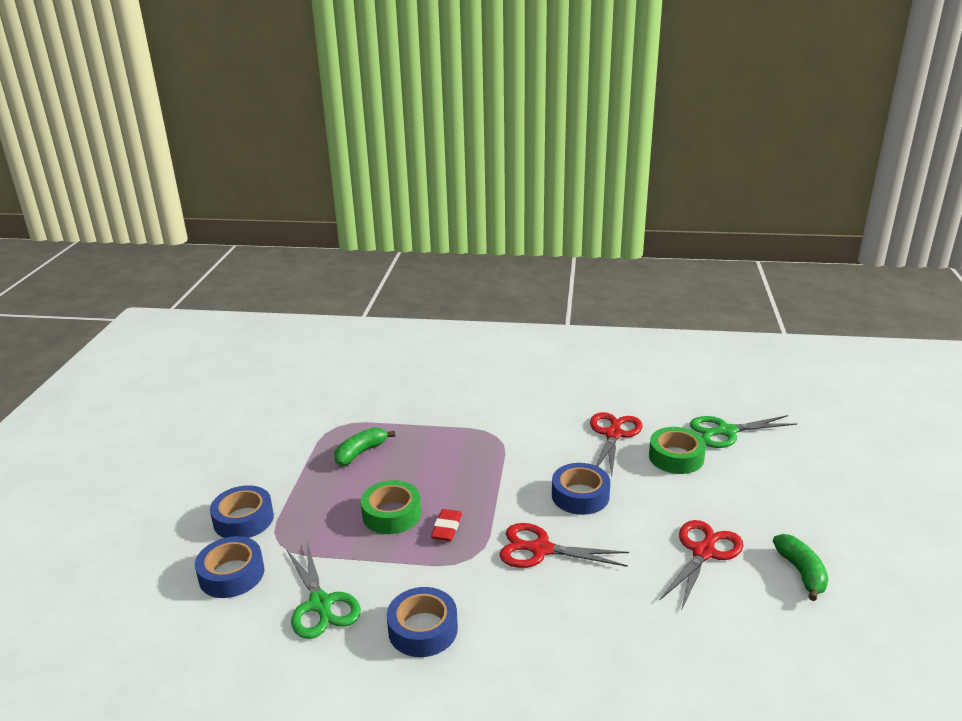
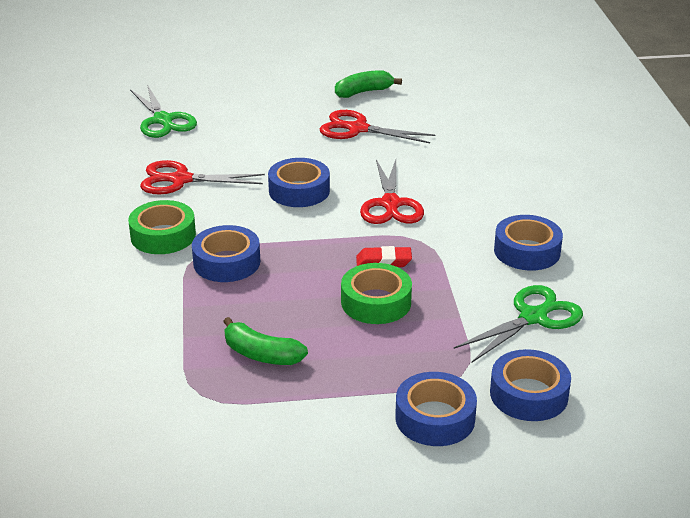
camera: 105 degrees left, 5 degrees up
green tape [649,427,706,474] -> green tape moved to [128,200,196,254]
none -> blue tape [192,225,260,282]

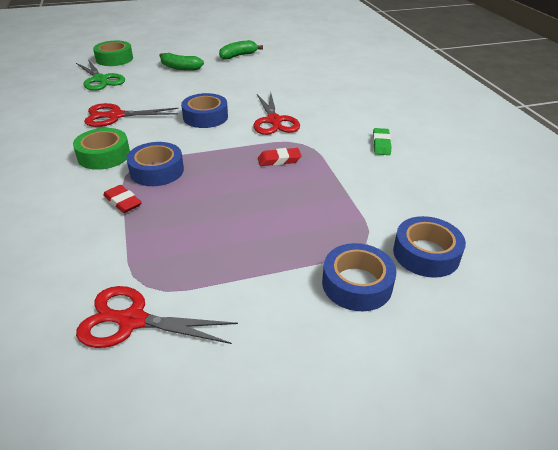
camera: 10 degrees left, 5 degrees up
green banana [223,317,308,365] -> green banana moved to [159,53,204,71]
red scissors [320,110,435,143] -> red scissors moved to [76,286,238,348]
green tape [341,263,412,324] -> green tape moved to [93,41,133,66]
green scissors [454,285,583,362] -> none
blue tape [494,215,563,271] -> green eraser [373,128,391,155]
none -> red eraser [103,185,142,213]

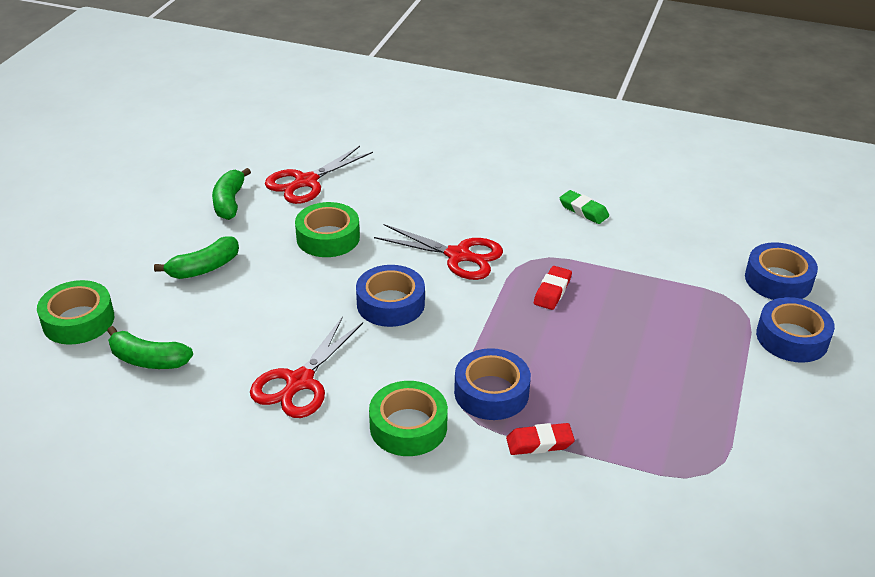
camera: 55 degrees left, 0 degrees up
green scissors [76,59,125,91] -> green banana [107,326,193,369]
red scissors [76,286,238,348] -> red scissors moved to [265,146,373,204]
none -> green tape [295,202,360,257]

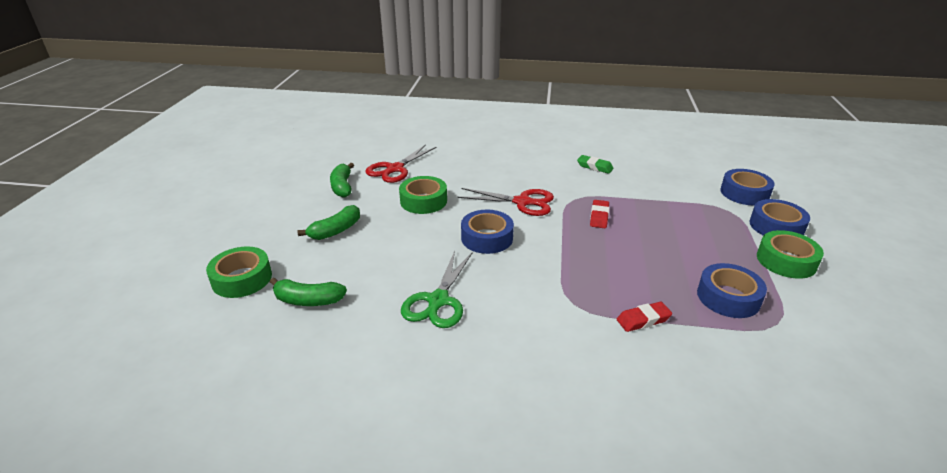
camera: 10 degrees left, 5 degrees down
red scissors [250,316,363,418] -> green scissors [401,251,472,328]
green tape [369,381,448,456] -> green tape moved to [757,230,824,279]
blue tape [454,348,531,420] -> blue tape moved to [697,263,767,318]

